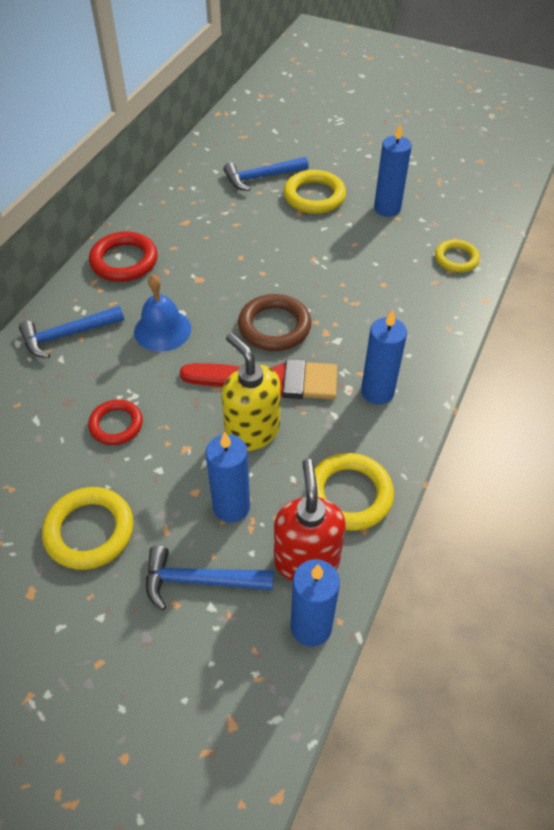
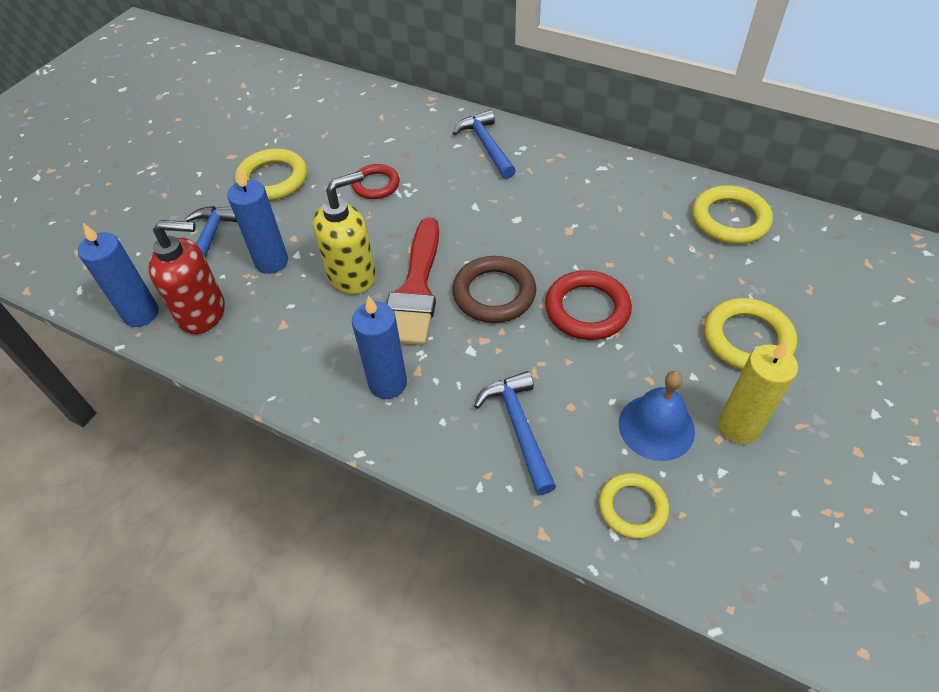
camera: 95 degrees right, 0 degrees up
red ring [89,231,158,282] -> red ring moved to [545,270,632,340]
blue bell [134,275,191,352] -> blue bell moved to [619,371,695,461]
blue hammer [223,157,309,191] -> blue hammer moved to [474,371,556,495]
yellow ring [314,453,394,531] -> yellow ring moved to [692,185,773,244]
blue candle [374,123,412,217] -> yellow candle [718,341,798,444]

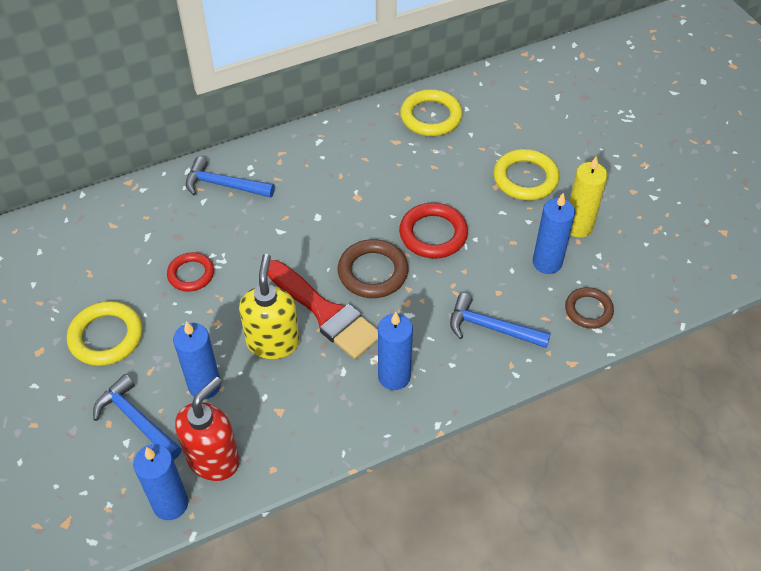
camera: 55 degrees left, 0 degrees up
yellow ring [599,473,669,539] -> brown ring [565,287,614,329]
blue bell [619,371,695,461] -> blue candle [533,193,575,274]

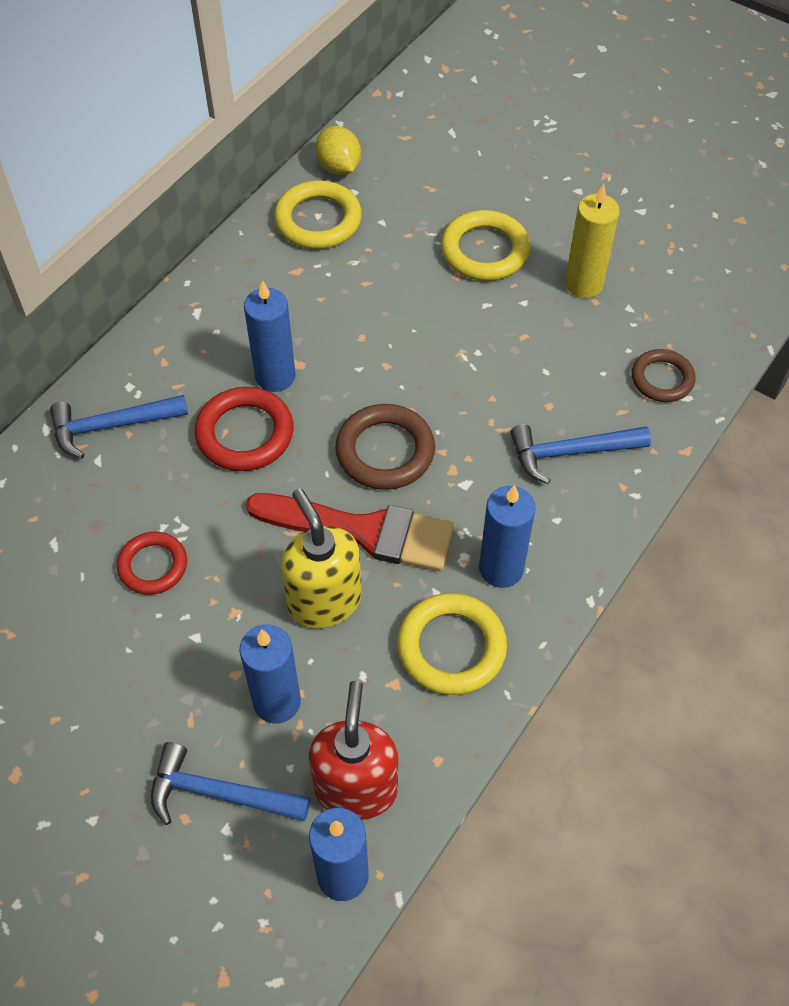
camera: 30 degrees left, 5 degrees up
yellow ring [67,301,143,366] -> yellow ring moved to [397,593,507,695]
red ring [399,203,468,259] -> red ring moved to [195,387,294,471]
blue candle [533,193,575,274] -> blue candle moved to [244,280,296,392]
none -> yellow lemon [315,126,361,175]

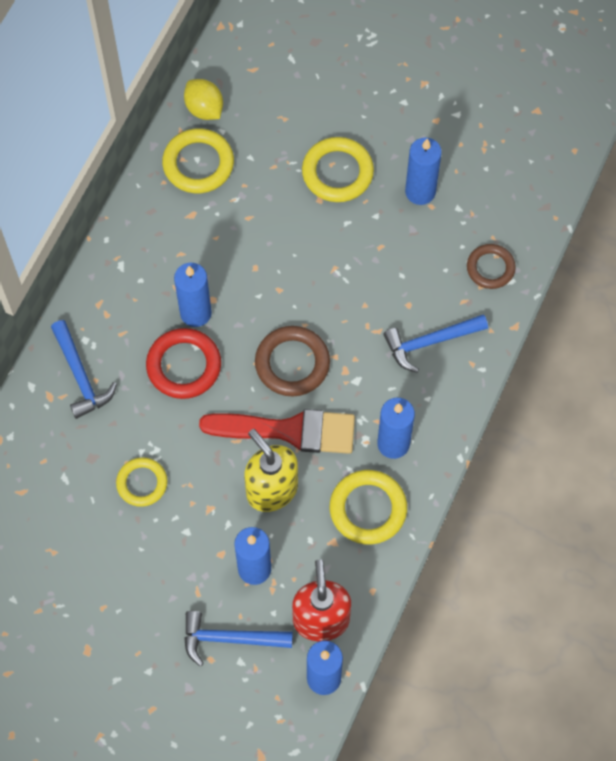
camera: 10 degrees left, 10 degrees up
blue hammer [50,395,188,459] -> blue hammer turned 90 degrees counterclockwise [51,320,117,419]
red ring [117,532,187,595] -> yellow ring [116,457,167,507]
yellow candle [565,184,620,298] -> blue candle [405,137,442,205]

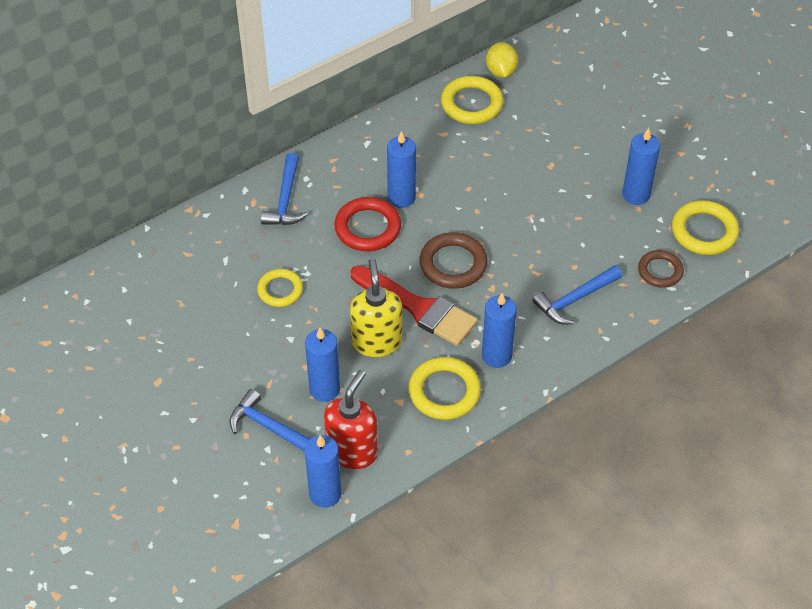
camera: 30 degrees right, 15 degrees down
yellow ring [302,137,374,202] -> yellow ring moved to [672,200,739,255]
blue hammer [383,314,488,373] -> blue hammer turned 45 degrees counterclockwise [532,265,622,325]

